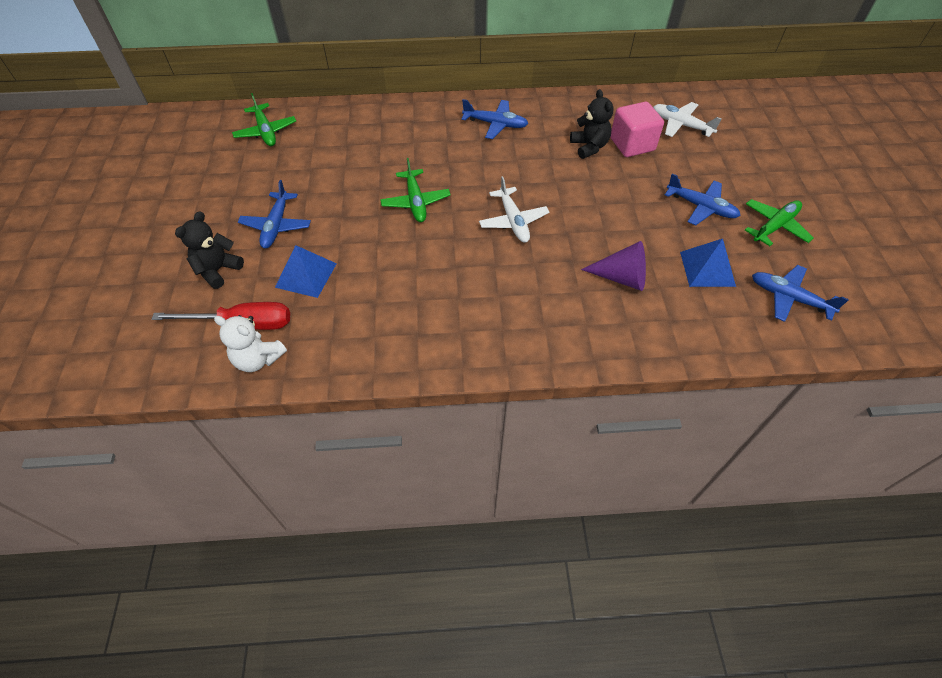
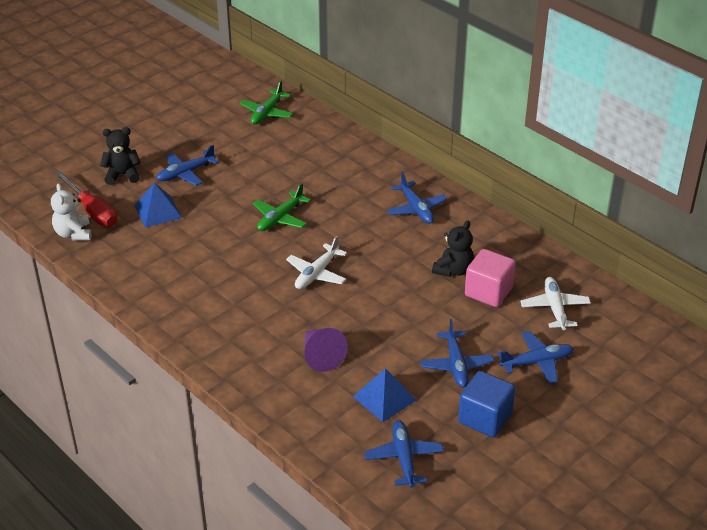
camera: 50 degrees right, 15 degrees down
green plane [745,199,814,246] -> blue cube [458,371,515,437]
none -> blue plane [497,331,574,383]

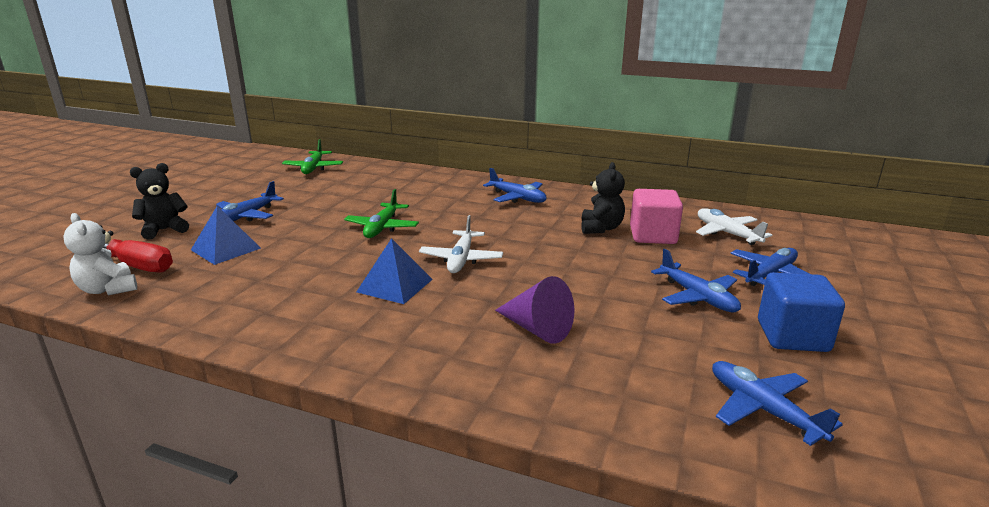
camera: 25 degrees left, 15 degrees down
blue pyramid [353,368,417,422] -> blue pyramid moved to [357,238,433,304]

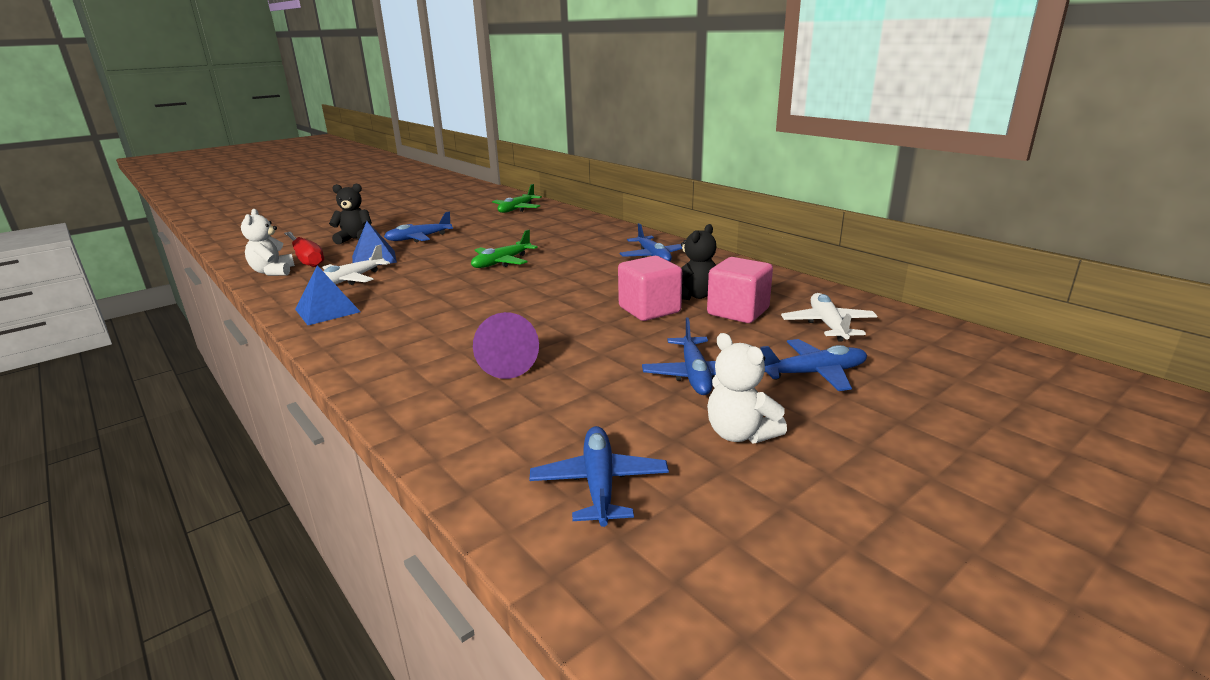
camera: 30 degrees right, 0 degrees up
blue pyramid [357,238,433,304] -> blue pyramid moved to [295,265,360,325]
white plane [419,215,503,273] -> white plane moved to [322,244,390,285]
blue cube [758,272,845,352] -> white teddy bear [707,333,787,444]
none -> pink cube [618,256,682,321]

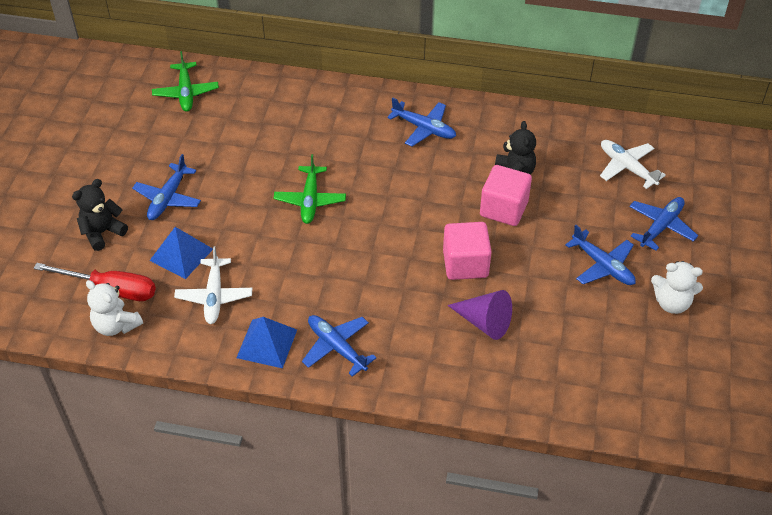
camera: 40 degrees left, 25 degrees up
blue plane [529,426,669,527] -> blue plane moved to [302,315,376,377]
pink cube [707,257,773,323] -> pink cube moved to [443,222,492,280]

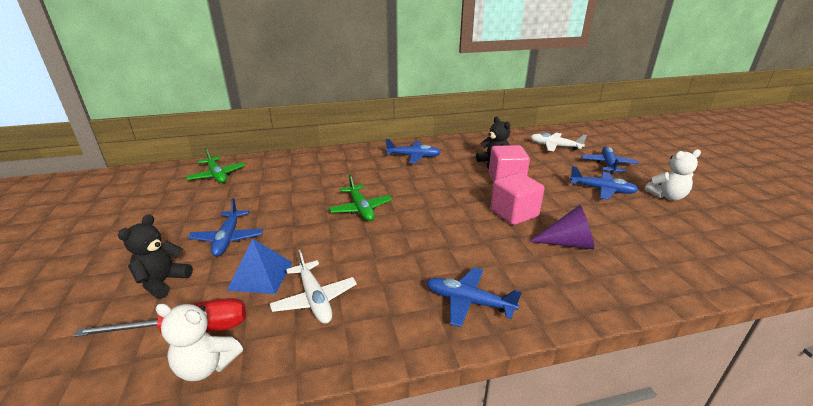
camera: 25 degrees left, 20 degrees down
blue pyramid [236,317,297,368] -> none

